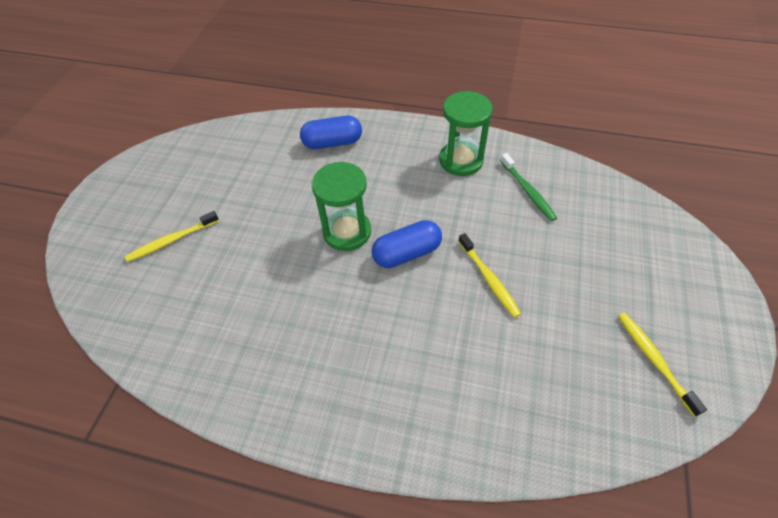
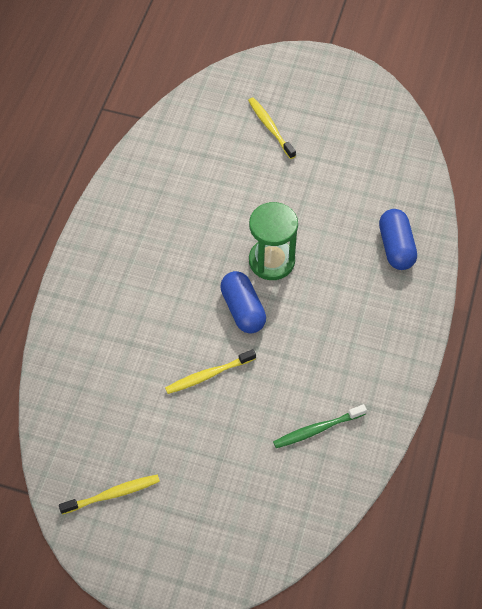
camera: 90 degrees right, 5 degrees up
green hourglass [439,91,493,176] -> none

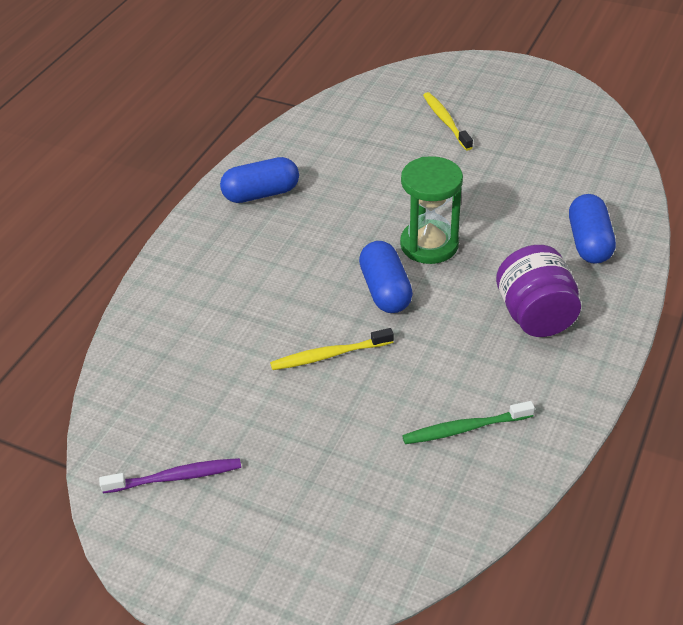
camera: 10 degrees right, 15 degrees down
yellow toothbrush [59,474,160,515] -> purple toothbrush [99,458,241,493]
none -> blue capsule [220,157,299,203]
none -> purple jar [496,245,581,337]

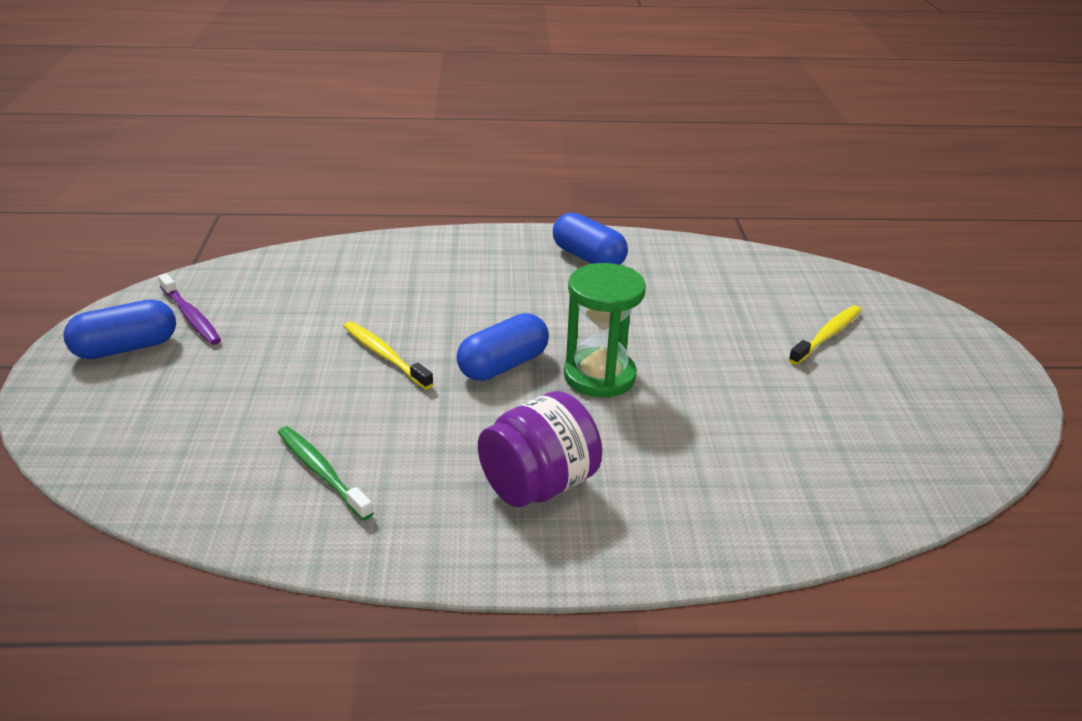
camera: 60 degrees right, 10 degrees down
blue capsule [569,194,616,264] -> blue capsule moved to [63,299,176,359]

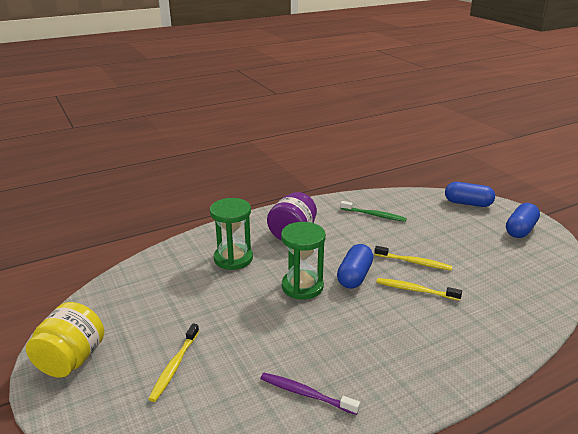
camera: 155 degrees right, 5 degrees down
purple toothbrush [158,273,221,345] -> purple toothbrush moved to [260,373,360,415]
blue capsule [553,212,628,265] -> blue capsule moved to [445,182,495,207]
none -> yellow jar [26,302,104,378]
none -> green hourglass [210,198,253,270]
none -> yellow toothbrush [377,278,462,301]

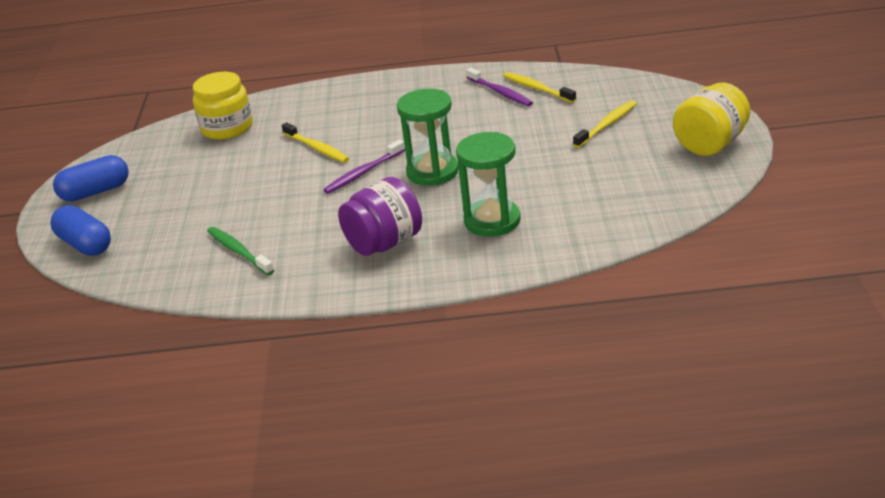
camera: 150 degrees left, 5 degrees up
blue capsule [337,244,373,289] -> purple toothbrush [323,140,405,194]
yellow toothbrush [374,246,452,271] -> yellow toothbrush moved to [503,72,576,103]
none -> yellow jar [193,72,253,140]

